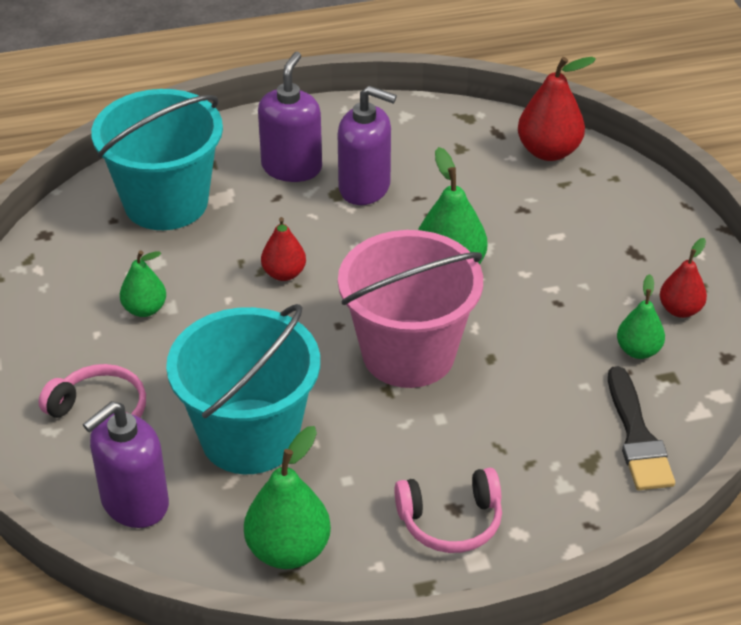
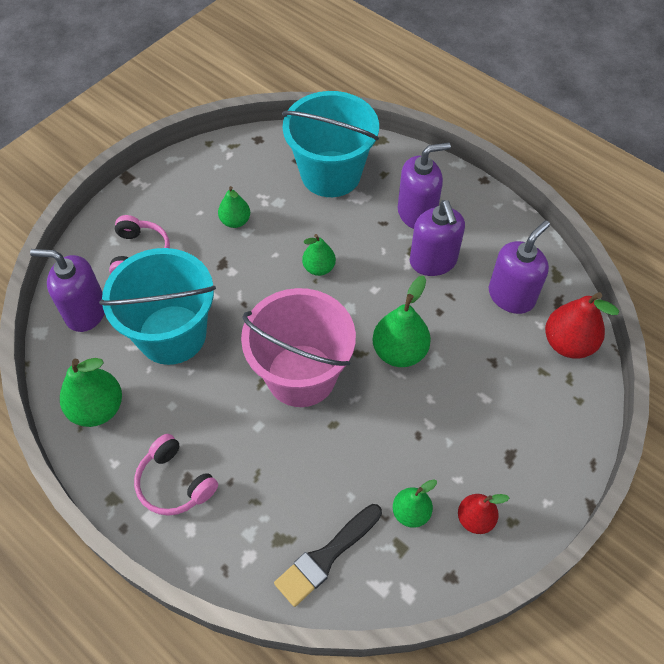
camera: 55 degrees right, 15 degrees up
red pear [261,217,306,281] -> green pear [302,234,336,276]
none -> purple soap dispenser [489,221,550,314]

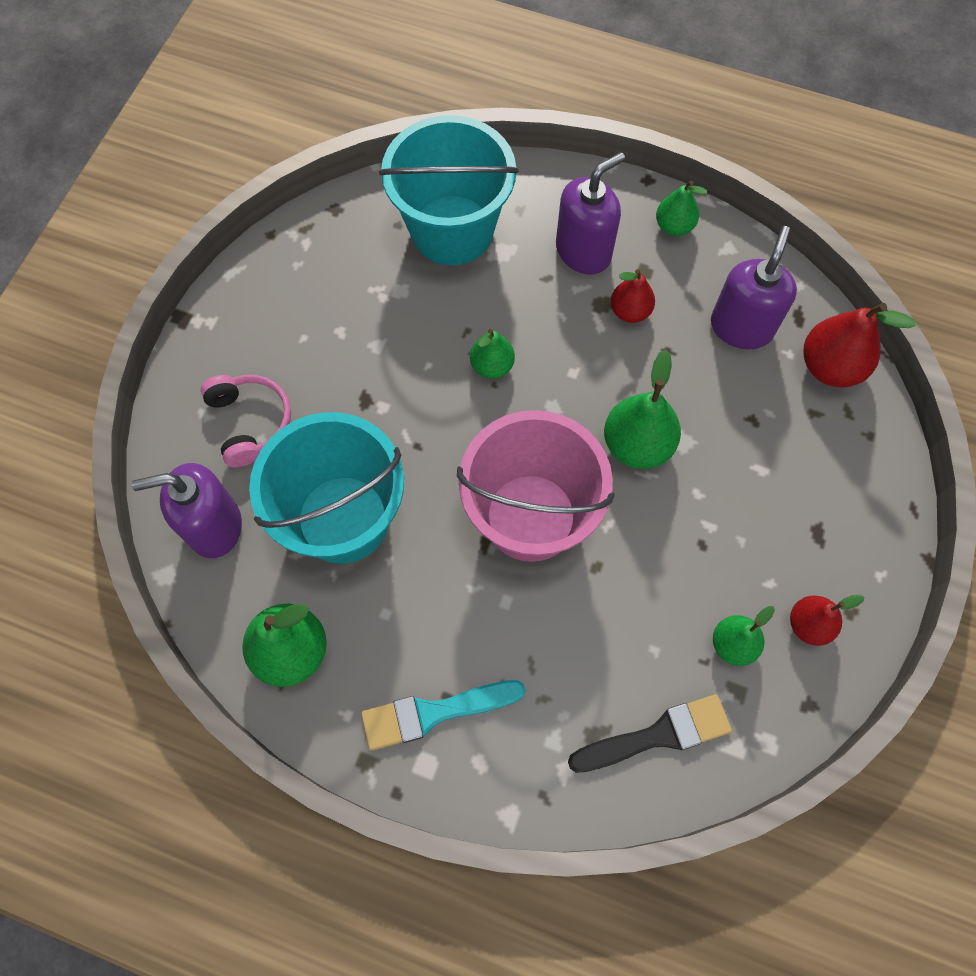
camera: 20 degrees left, 10 degrees up
pink headphones [134,434,218,516] -> turquoise brush [361,680,525,751]
green pear [218,186,250,228] -> green pear moved to [656,180,707,236]
black brush [274,504,382,607] -> black brush turned 135 degrees counterclockwise [568,694,732,773]
purple soap dispenser [410,200,465,276] -> red pear [611,269,655,323]

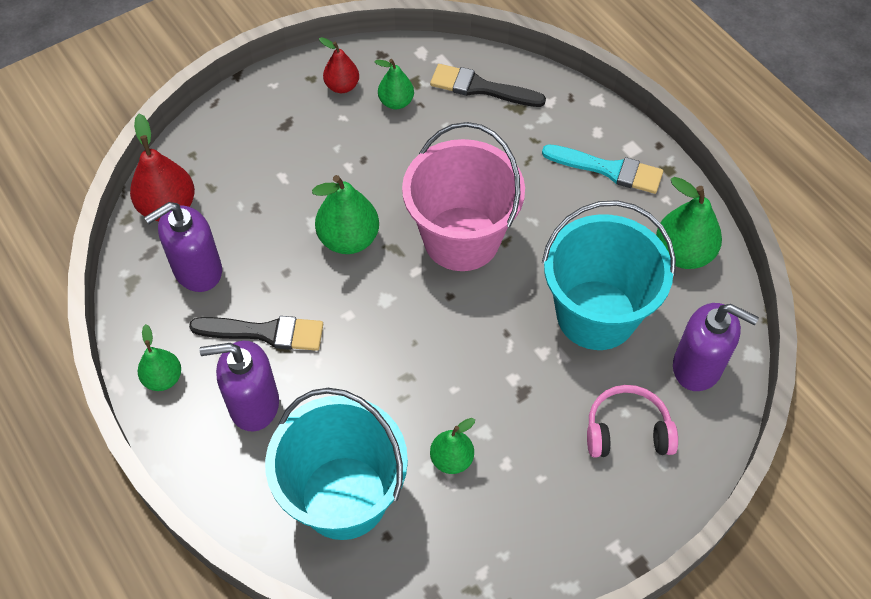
camera: 145 degrees left, 10 degrees down
pink headphones [201,375,291,467] -> pink headphones turned 75 degrees clockwise [587,385,678,457]
green pear [470,329,515,379] -> green pear moved to [430,418,475,474]
red pear [611,269,655,323] -> black brush [189,316,323,351]

